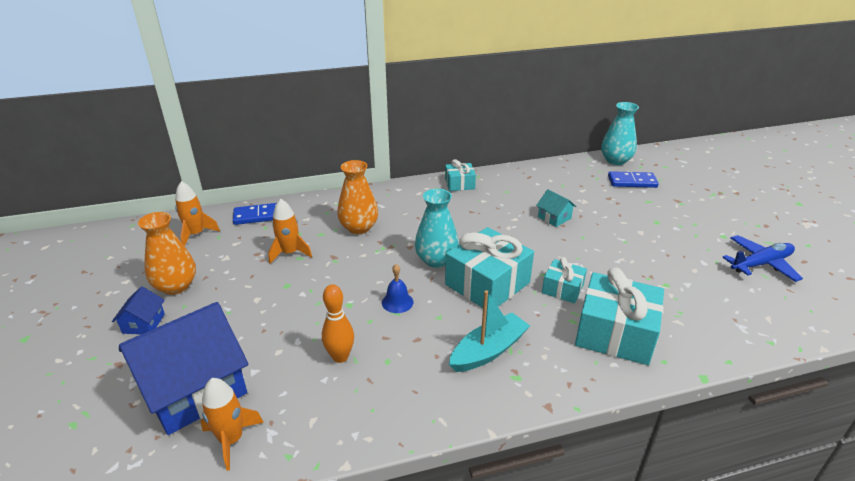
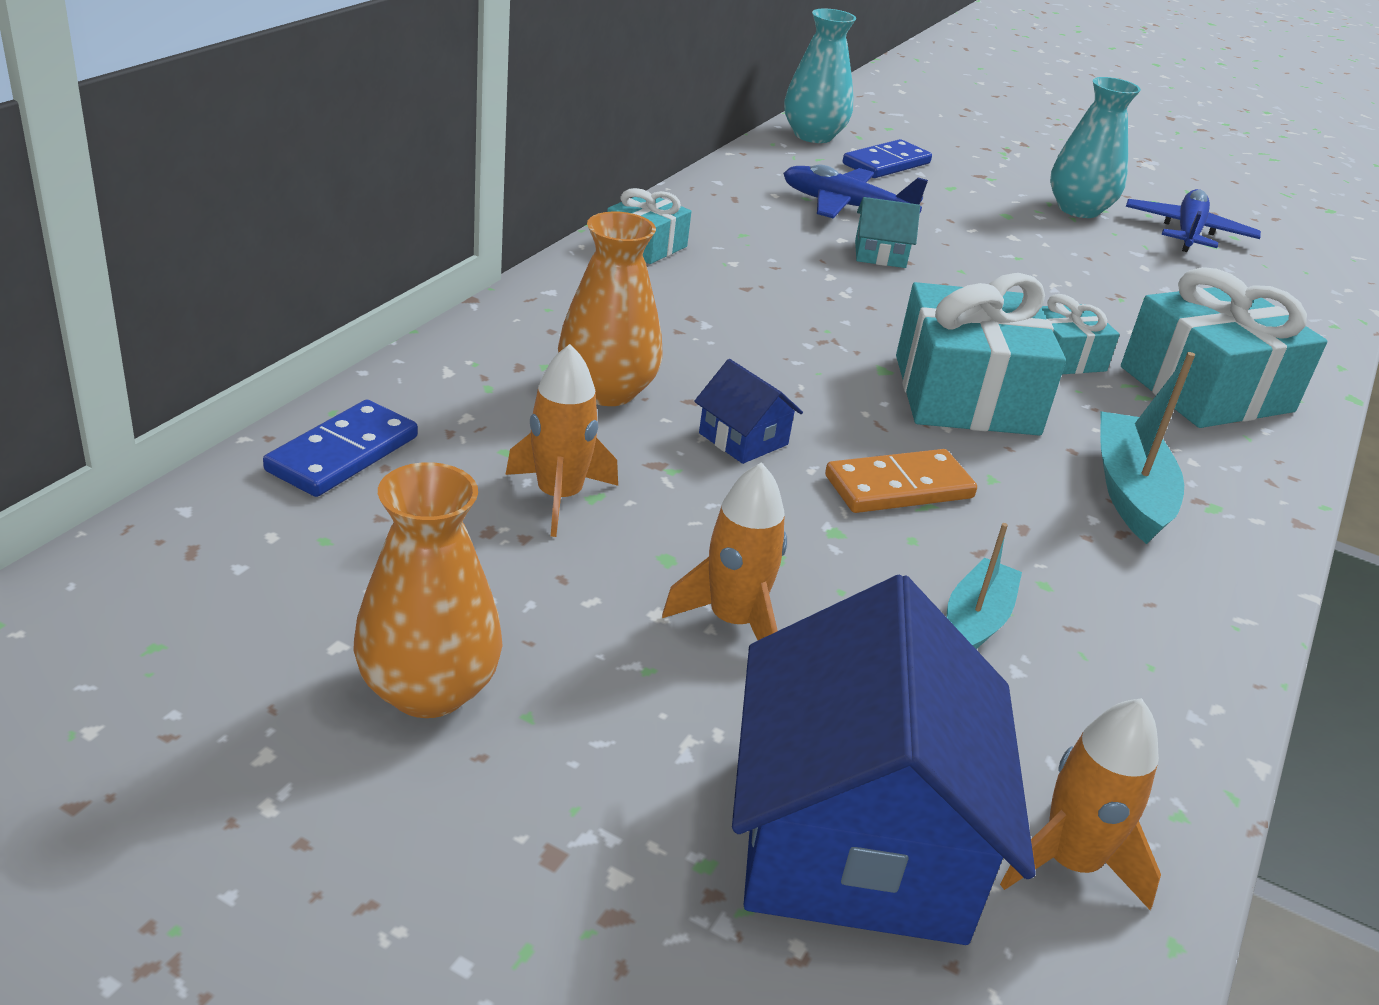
camera: 50 degrees left, 0 degrees up
blue house [112,286,165,335] -> blue house moved to [694,359,803,464]
orange rocket [175,181,220,246] -> orange rocket moved to [662,462,787,640]
orange bowling pin [322,284,354,363] -> turquoise boat [947,523,1022,649]
blue bell [382,264,413,313] -> orange domino [825,449,977,513]
turquoise vase [415,189,459,268] -> turquoise vase moved to [1050,77,1141,218]
none -> blue plane [783,164,928,218]

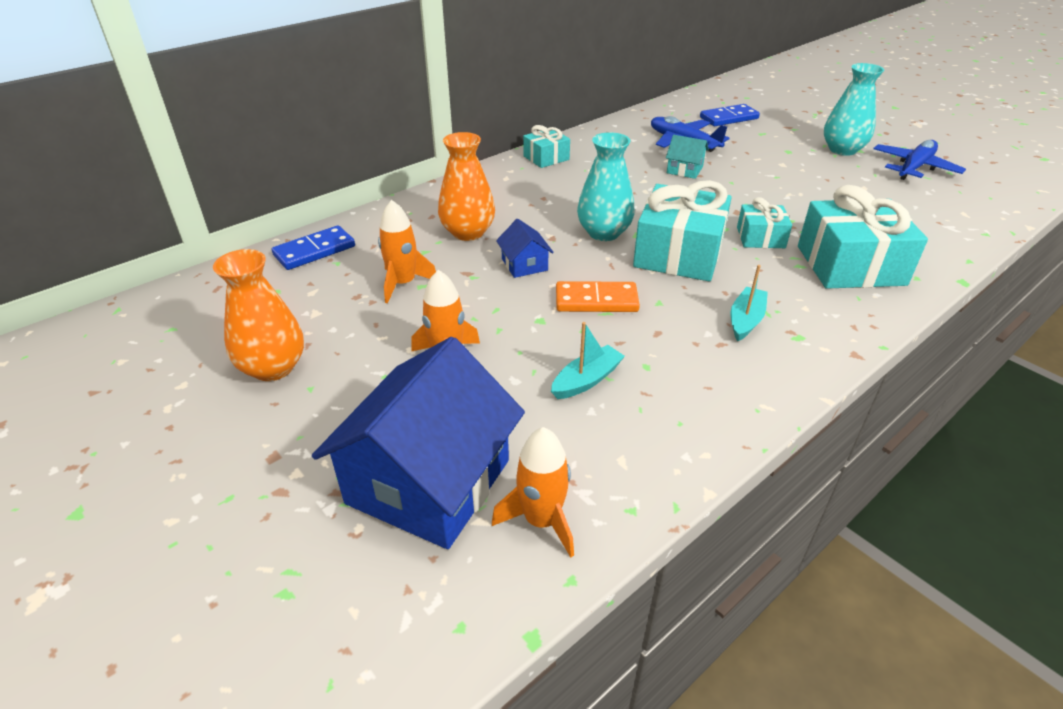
camera: 25 degrees right, 5 degrees up
turquoise vase [784,9,856,143] -> turquoise vase moved to [577,132,635,241]
turquoise boat [1100,352,1195,544] -> turquoise boat [731,265,768,341], size x0.67

